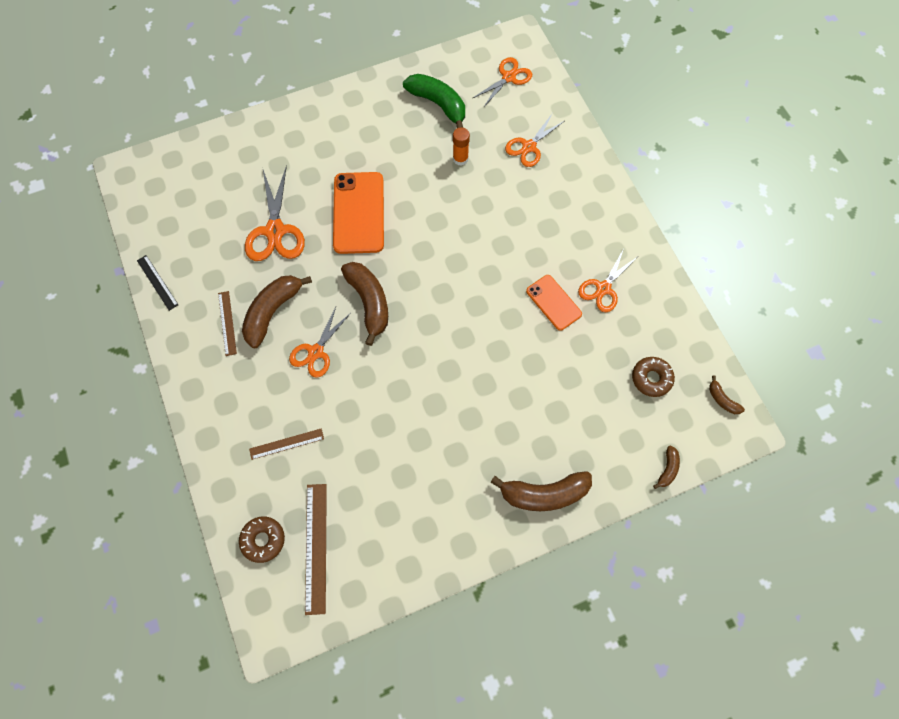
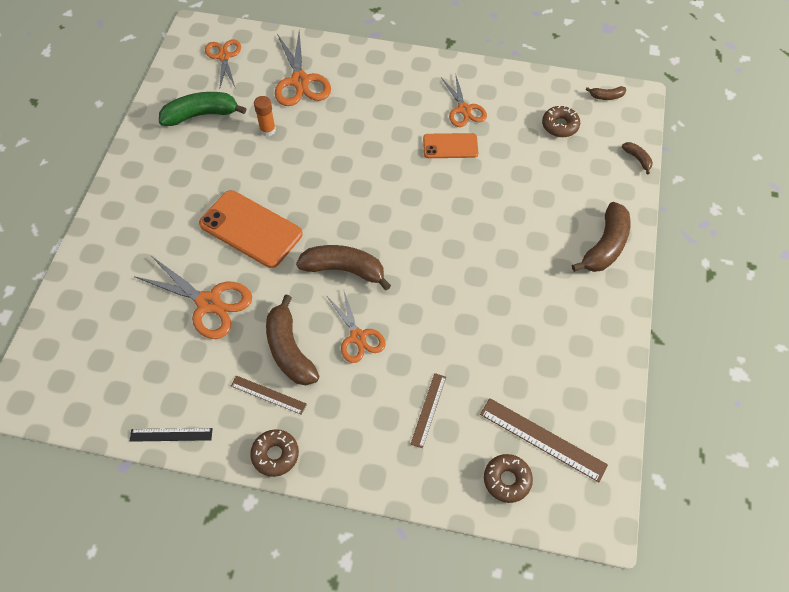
camera: 55 degrees left, 10 degrees down
orange scissors [505,114,564,167] -> orange scissors [275,31,331,106], size x1.51
none -> brown donut [250,429,299,477]

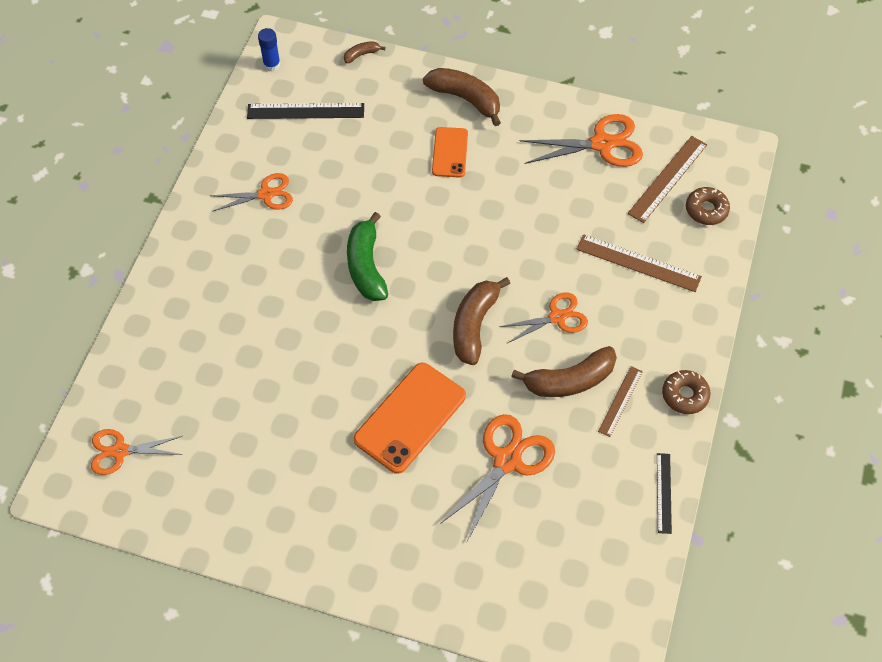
camera: 85 degrees left, 0 degrees up
green banana [159,92,246,126] -> green banana moved to [347,212,388,301]
orange glue stick [254,96,276,136] -> none
orange scissors [275,31,331,106] -> orange scissors moved to [520,114,643,167]
brown ruler [410,373,446,448] -> brown ruler [577,234,702,292], size x1.63
orange phone [423,133,478,158] -> orange phone moved to [432,127,468,178]
brown donut [542,105,580,137] -> black ruler [247,103,364,119]
brown banana [586,86,626,100] -> blue glue stick [258,28,281,71]

